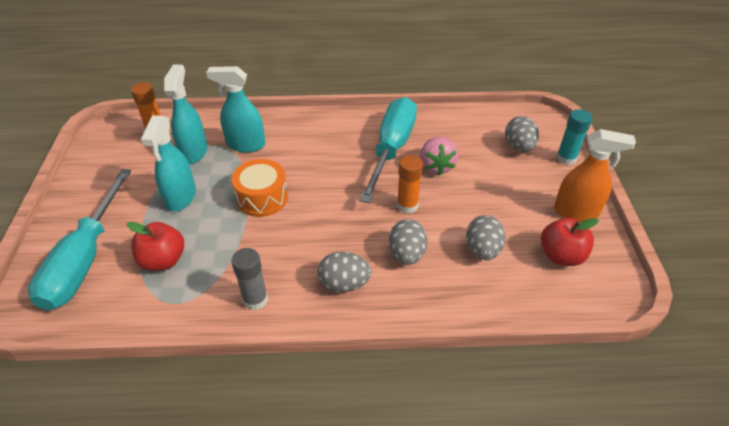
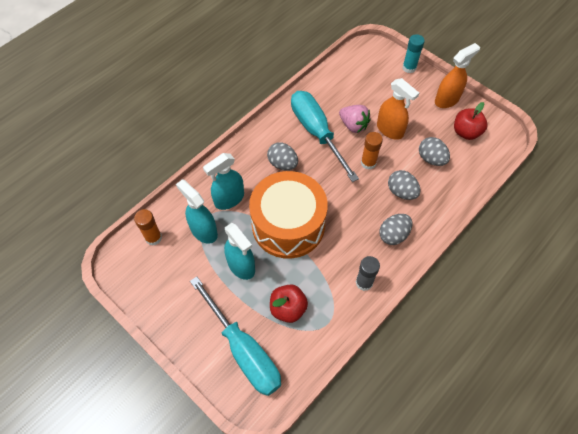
camera: 45 degrees left, 15 degrees up
orange drum [232,159,288,217] -> orange drum [249,171,328,259], size x1.84
grey egg [505,116,539,152] -> grey egg moved to [267,142,298,170]
none -> orange spray bottle [377,78,419,140]

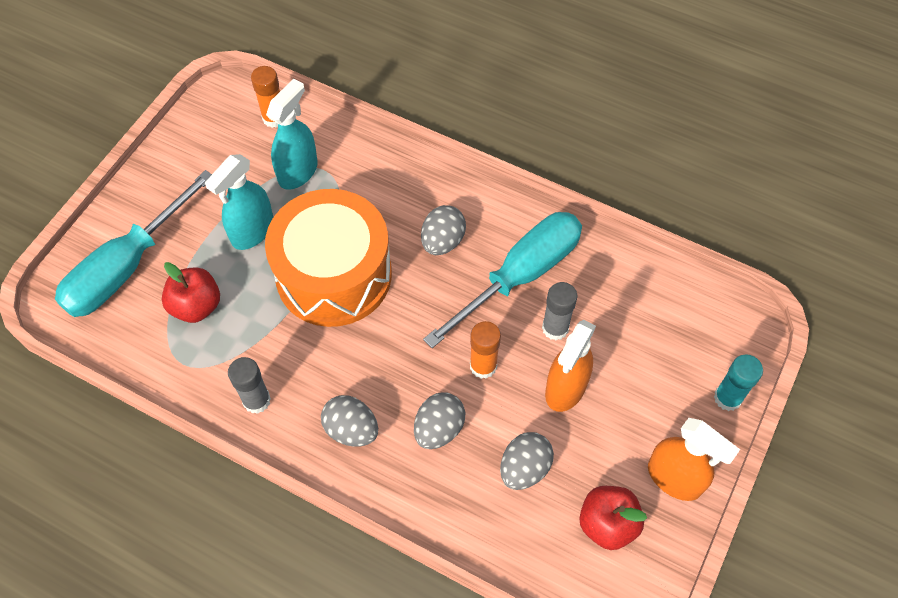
camera: 75 degrees right, 0 degrees up
turquoise spray bottle [203,153,244,210] -> none
pink strawberry [339,105,371,133] -> grey glue stick [542,282,577,340]

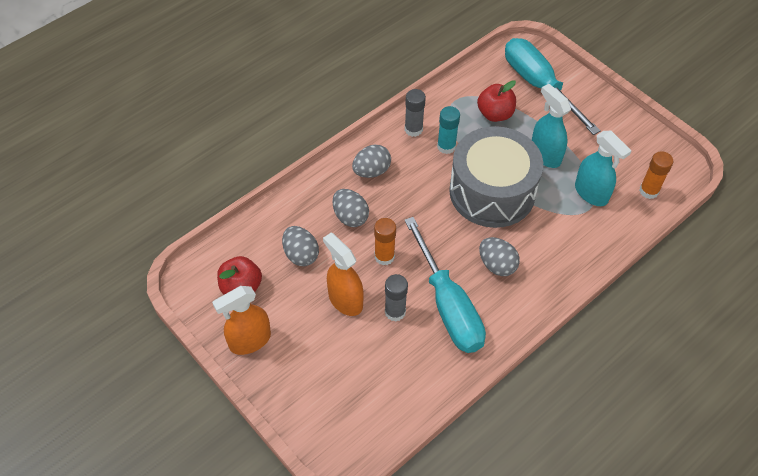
camera: 110 degrees right, 5 degrees down
orange drum [265,189,392,327] -> grey drum [449,126,543,228]
turquoise glue stick [714,355,763,411] -> turquoise glue stick moved to [437,106,460,154]

